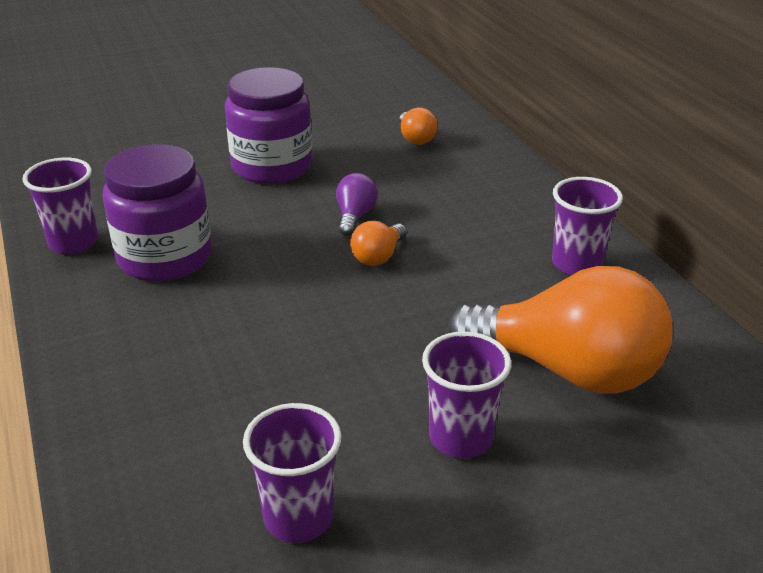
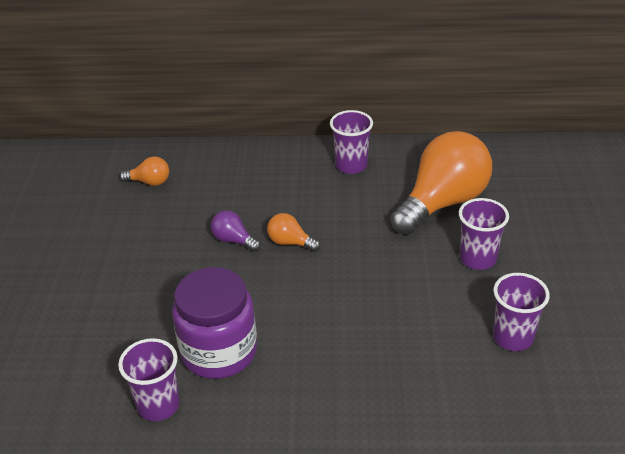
camera: 65 degrees left, 5 degrees up
purple jar [225,67,313,184] -> none
orange light bulb [350,221,407,266] -> orange light bulb turned 150 degrees clockwise [267,213,320,252]

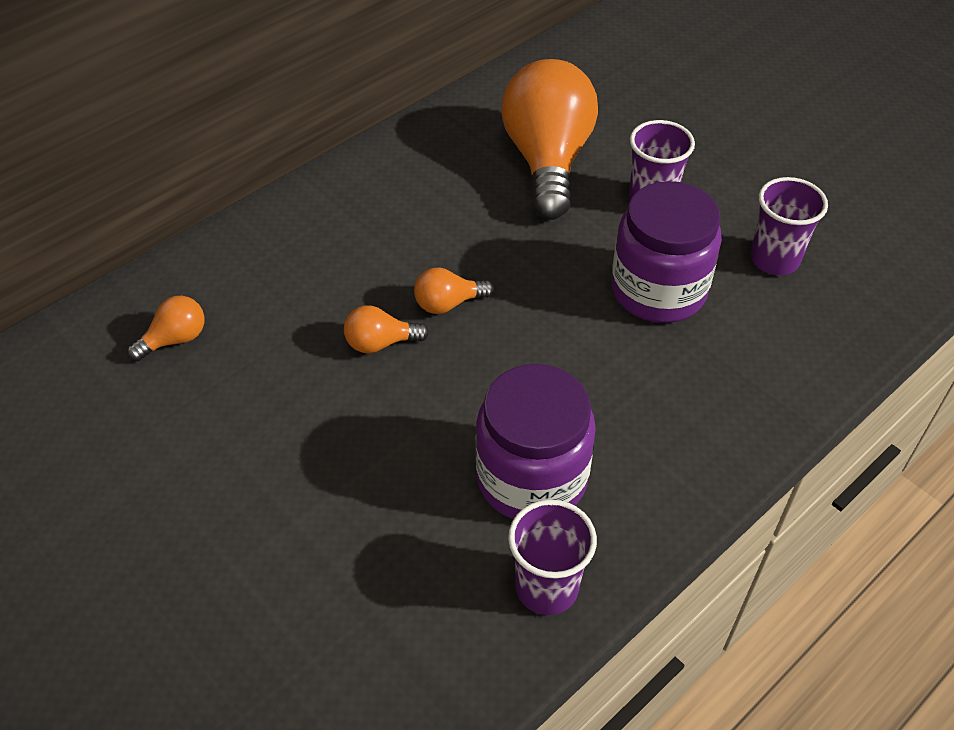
camera: 45 degrees left, 10 degrees up
purple light bulb [211,210,260,252] -> orange light bulb [344,305,429,353]
purple cup [330,110,373,174] -> none
none -> purple jar [611,181,722,323]

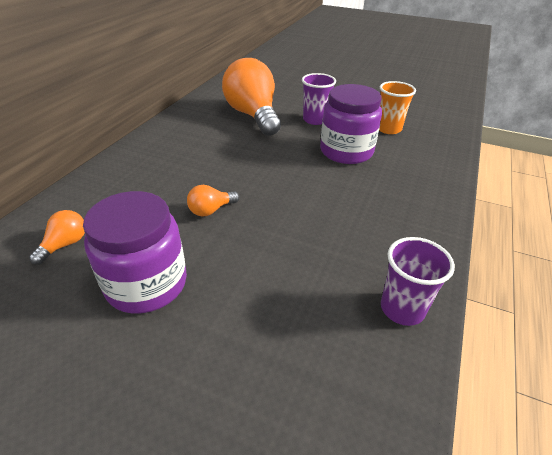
camera: 25 degrees left, 10 degrees down
orange light bulb [414,267,494,314] -> none
purple jar [476,364,596,519] -> purple jar moved to [83,191,187,313]
purple cup [750,177,828,275] -> orange cup [379,81,416,134]

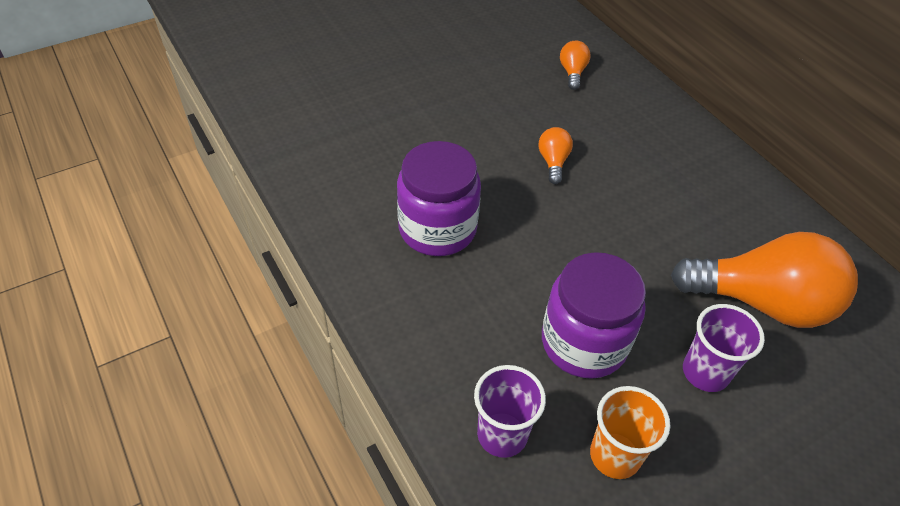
camera: 125 degrees right, 10 degrees up
orange light bulb [29,210,85,265] -> orange light bulb turned 150 degrees counterclockwise [560,41,590,90]
purple jar [83,191,187,313] -> purple jar moved to [397,141,481,256]
purple cup [381,237,455,326] -> purple cup moved to [474,365,546,458]

